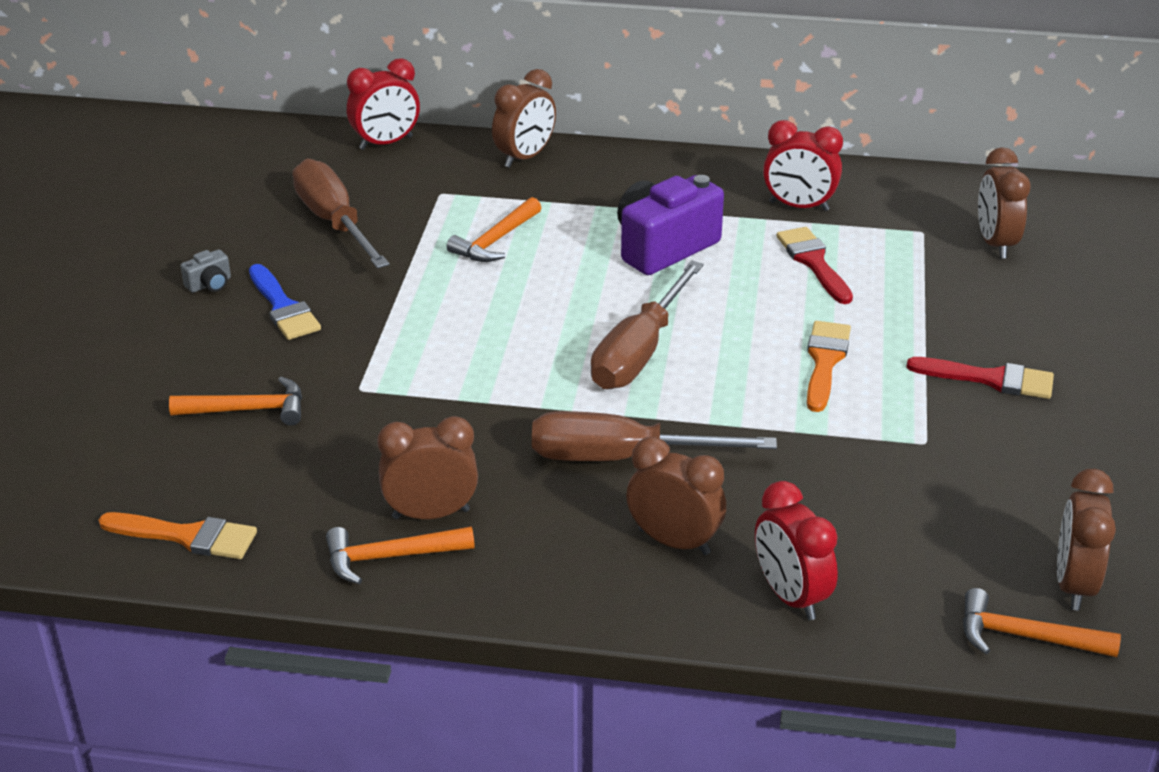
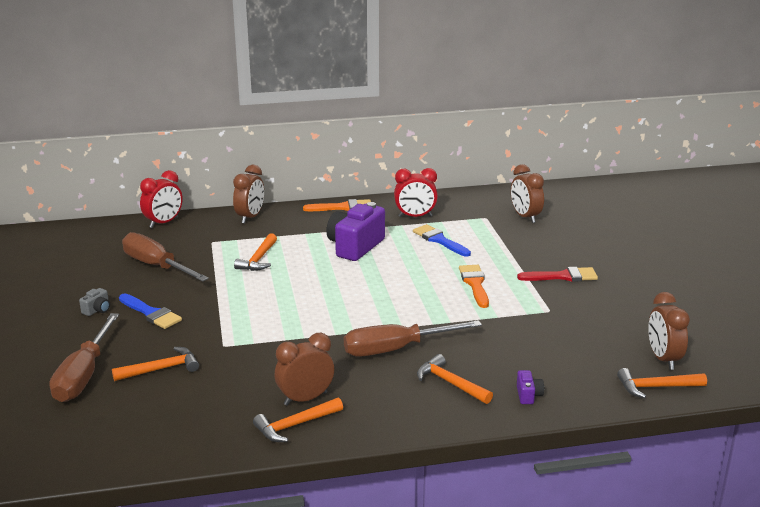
camera: 20 degrees left, 10 degrees down
orange brush [99,512,257,559] -> orange brush moved to [303,199,371,211]
brown screwdriver [591,260,703,389] -> brown screwdriver moved to [49,313,119,402]
brown clock [626,437,726,555] -> orange hammer [417,354,493,404]
red clock [755,481,838,620] -> purple camera [517,370,544,404]
red brush [777,227,853,304] -> blue brush [413,224,471,257]

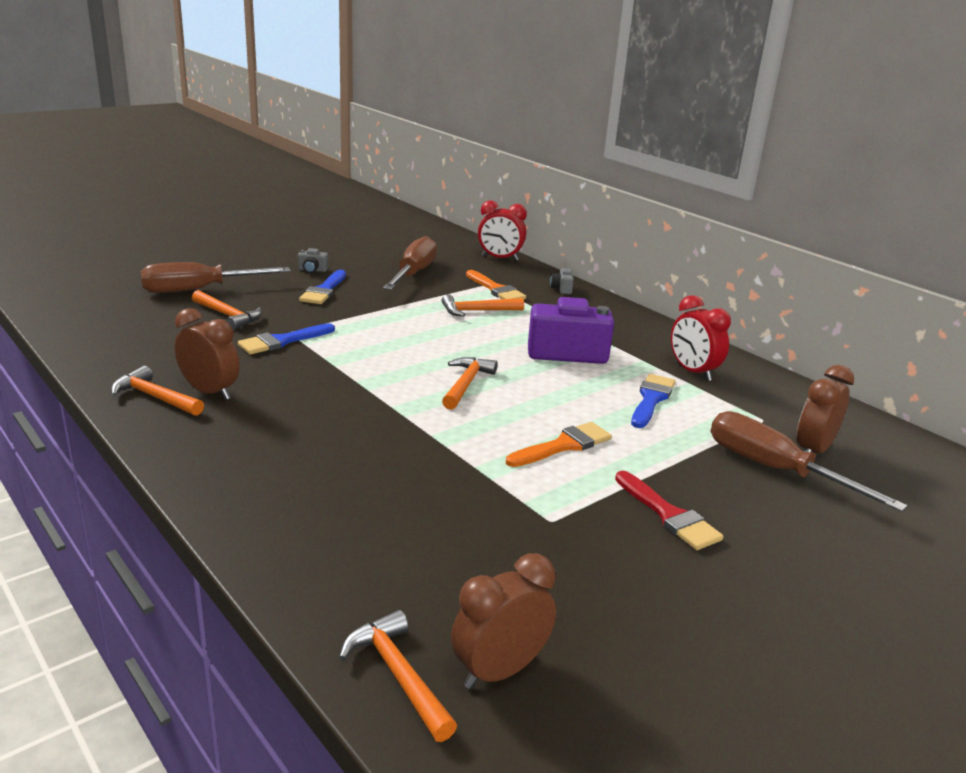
camera: 60 degrees right, 0 degrees up
brown clock [233,165,264,224] -> grey camera [550,267,574,294]
orange brush [303,199,371,211] -> orange brush moved to [466,270,526,299]
brown screwdriver [344,320,482,357] -> brown screwdriver moved to [710,411,907,512]
orange hammer [417,354,493,404] -> orange hammer moved to [442,357,497,410]
purple camera [517,370,544,404] -> none
none -> blue brush [238,323,335,355]

